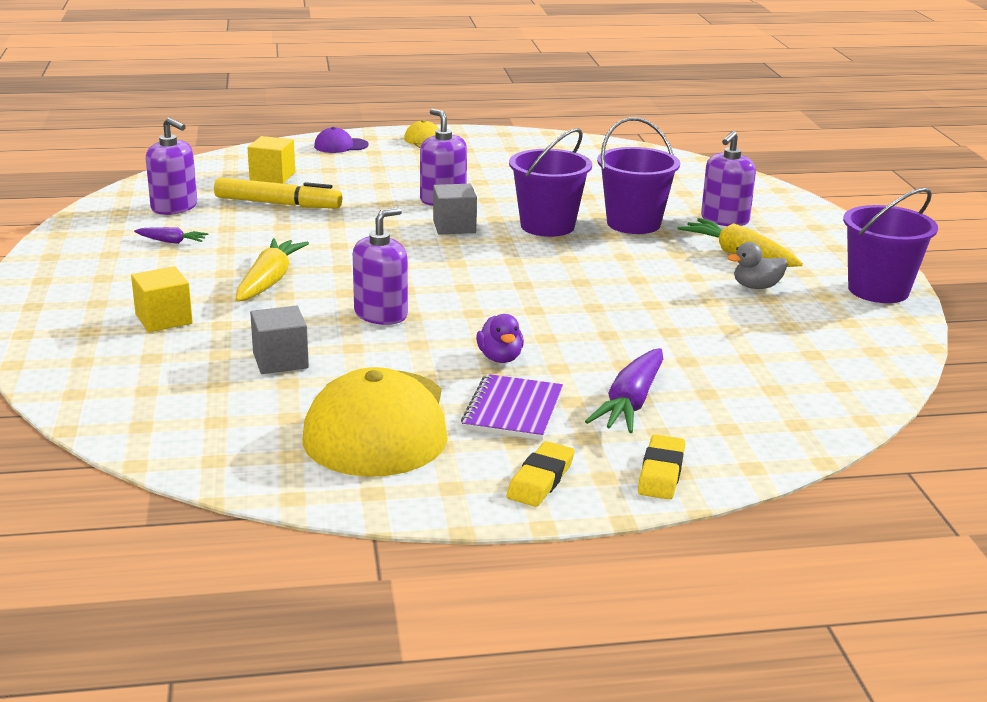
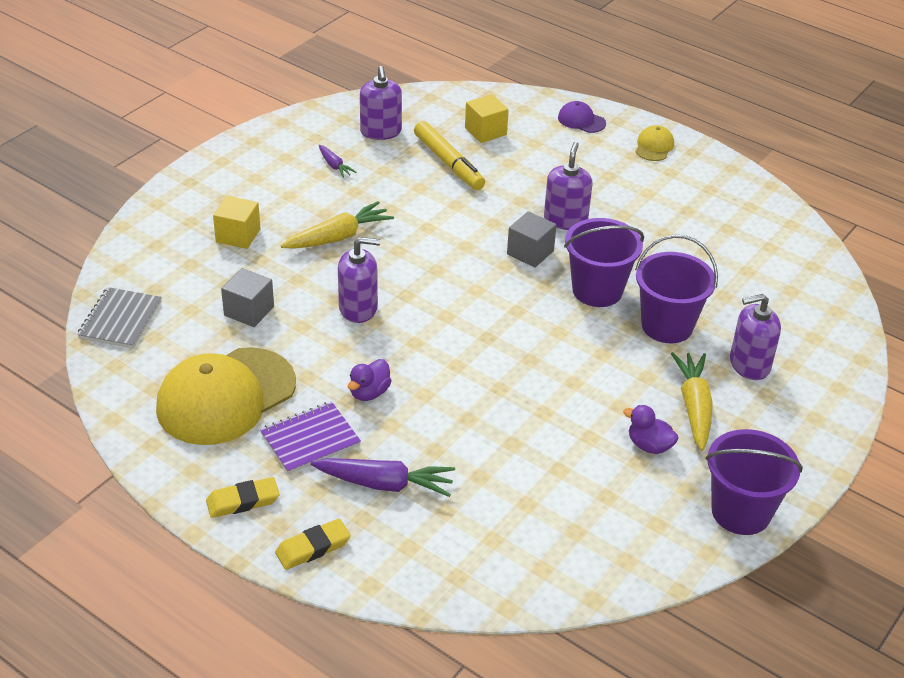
camera: 45 degrees right, 15 degrees up
purple carrot [585,348,663,433] -> purple carrot turned 150 degrees counterclockwise [311,458,455,497]
grey duck [728,242,788,289] -> purple duck [623,405,679,454]
none -> grey notebook [77,287,162,348]

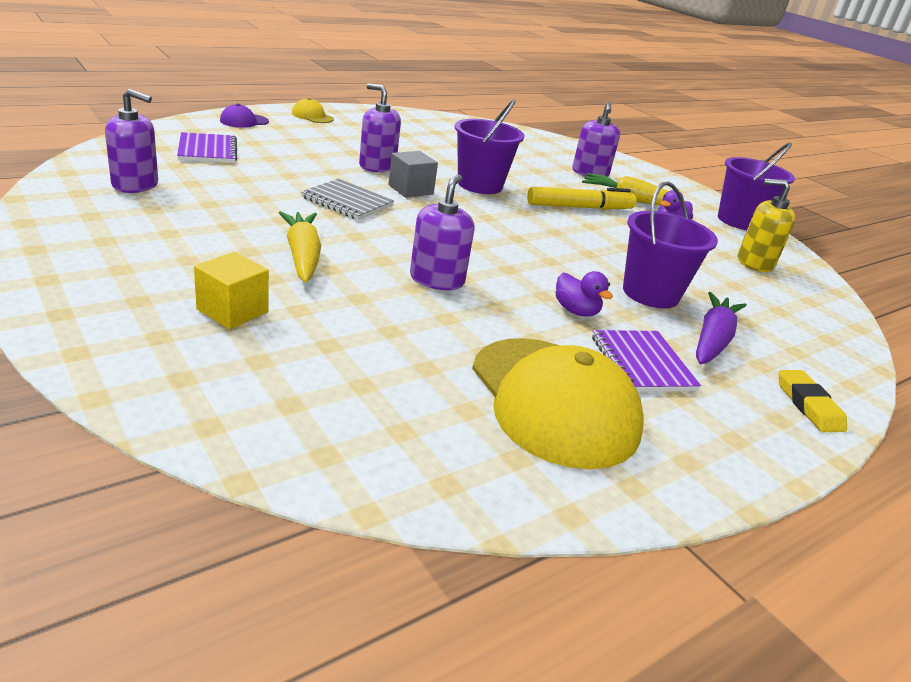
camera: 75 degrees left, 10 degrees down
grey notebook [77,287,162,348] -> grey notebook moved to [301,179,394,220]
yellow eraser [206,477,280,518] -> none
grey cube [221,268,274,327] -> none
purple carrot [319,145,357,178] -> none
yellow marker [414,121,485,190] -> yellow marker moved to [527,187,636,210]
yellow cube [465,94,509,143] -> purple notebook [177,132,237,163]
purple bucket [635,234,718,343] -> purple bucket moved to [623,181,718,308]
none -> yellow soap dispenser [738,179,795,272]

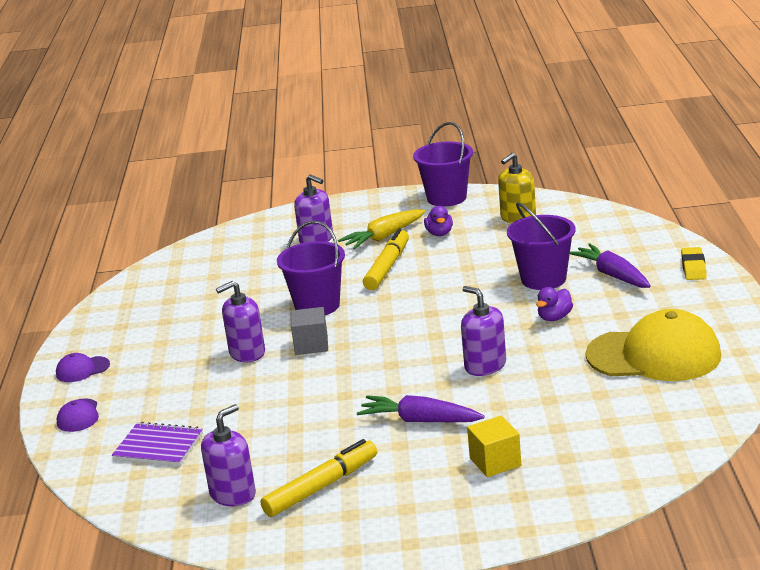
camera: 50 degrees left, 5 degrees down
yellow carrot [279,211,321,283] -> purple carrot [357,395,485,422]
yellow cap [292,98,334,123] -> purple cap [56,353,110,382]
grey notebook [301,179,394,220] -> none
purple duck [556,271,613,317] -> purple duck turned 135 degrees clockwise [536,287,573,321]
purple notebook [592,330,701,392] -> none
yellow eraser [779,370,847,432] -> yellow eraser turned 75 degrees clockwise [681,247,707,280]
none -> yellow marker [261,439,377,517]

